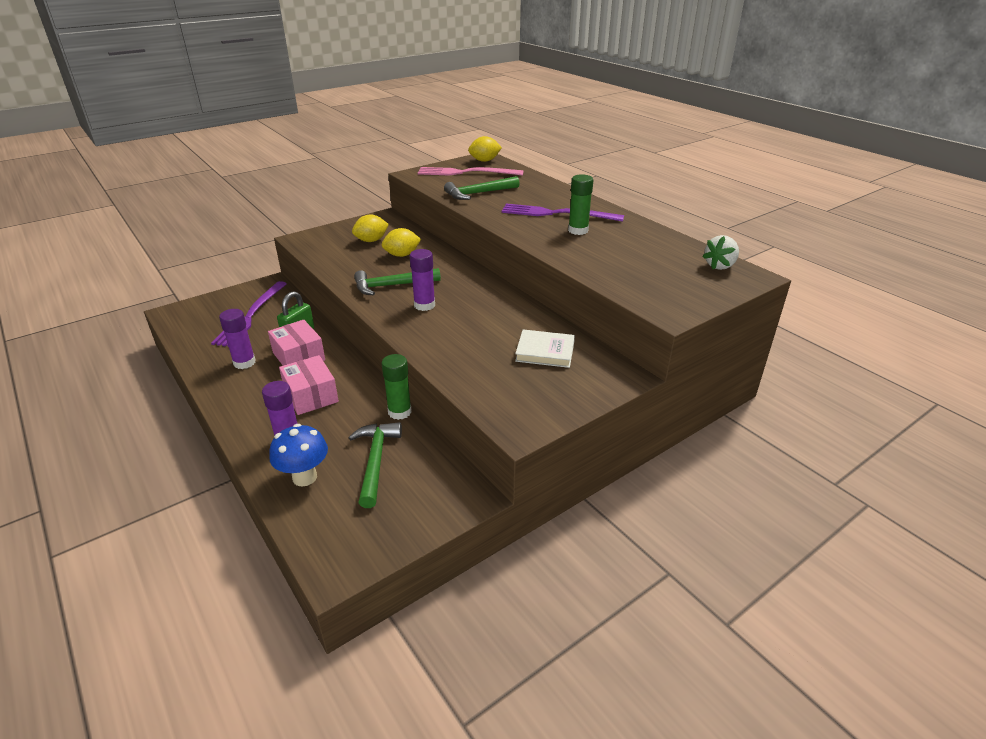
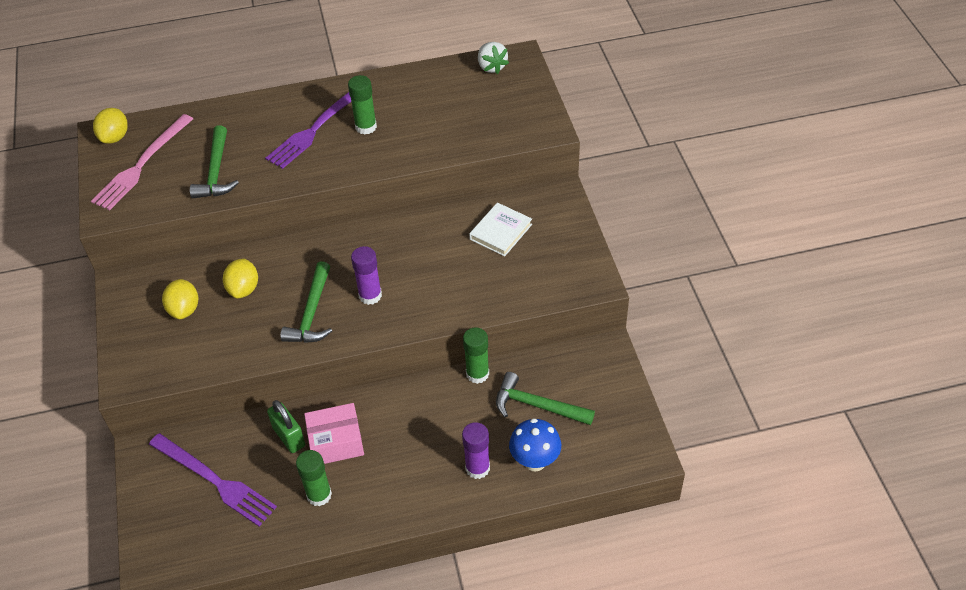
camera: 65 degrees left, 15 degrees up
purple glue stick [219,309,256,369] -> green glue stick [296,450,332,506]
pink box [279,355,339,415] -> none

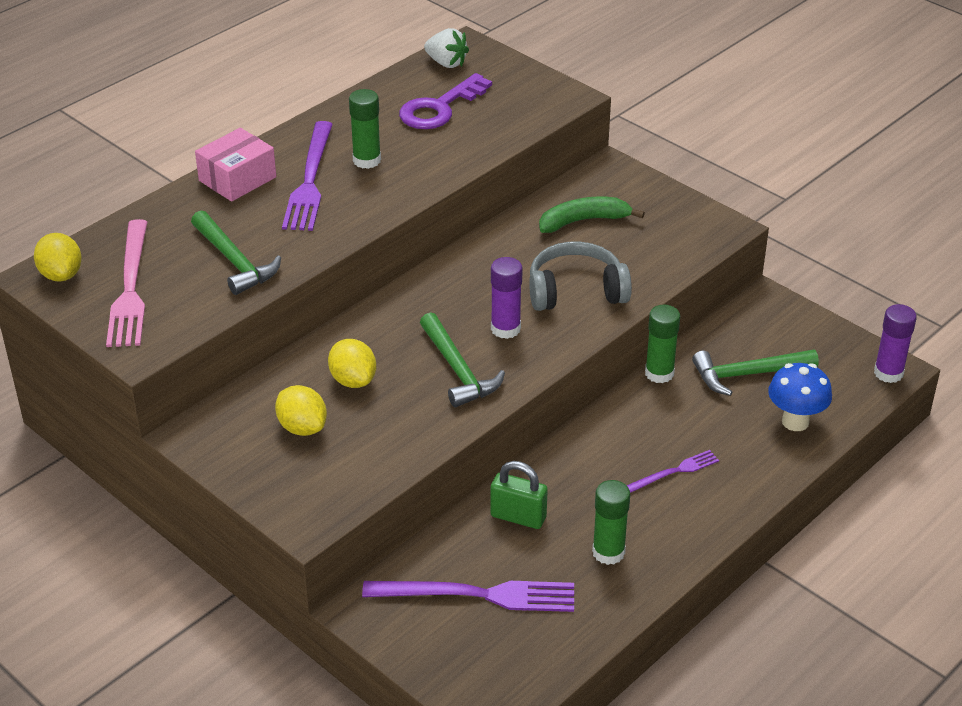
camera: 35 degrees left, 10 degrees down
pink box [304,403,364,464] -> pink box moved to [195,128,276,202]
purple glue stick [462,422,490,479] -> purple glue stick moved to [874,304,917,383]
white book [469,202,532,257] -> green banana [539,196,645,233]
none -> purple key [399,73,492,129]
none -> grey headphones [529,242,632,311]
none -> purple fork [626,450,719,493]

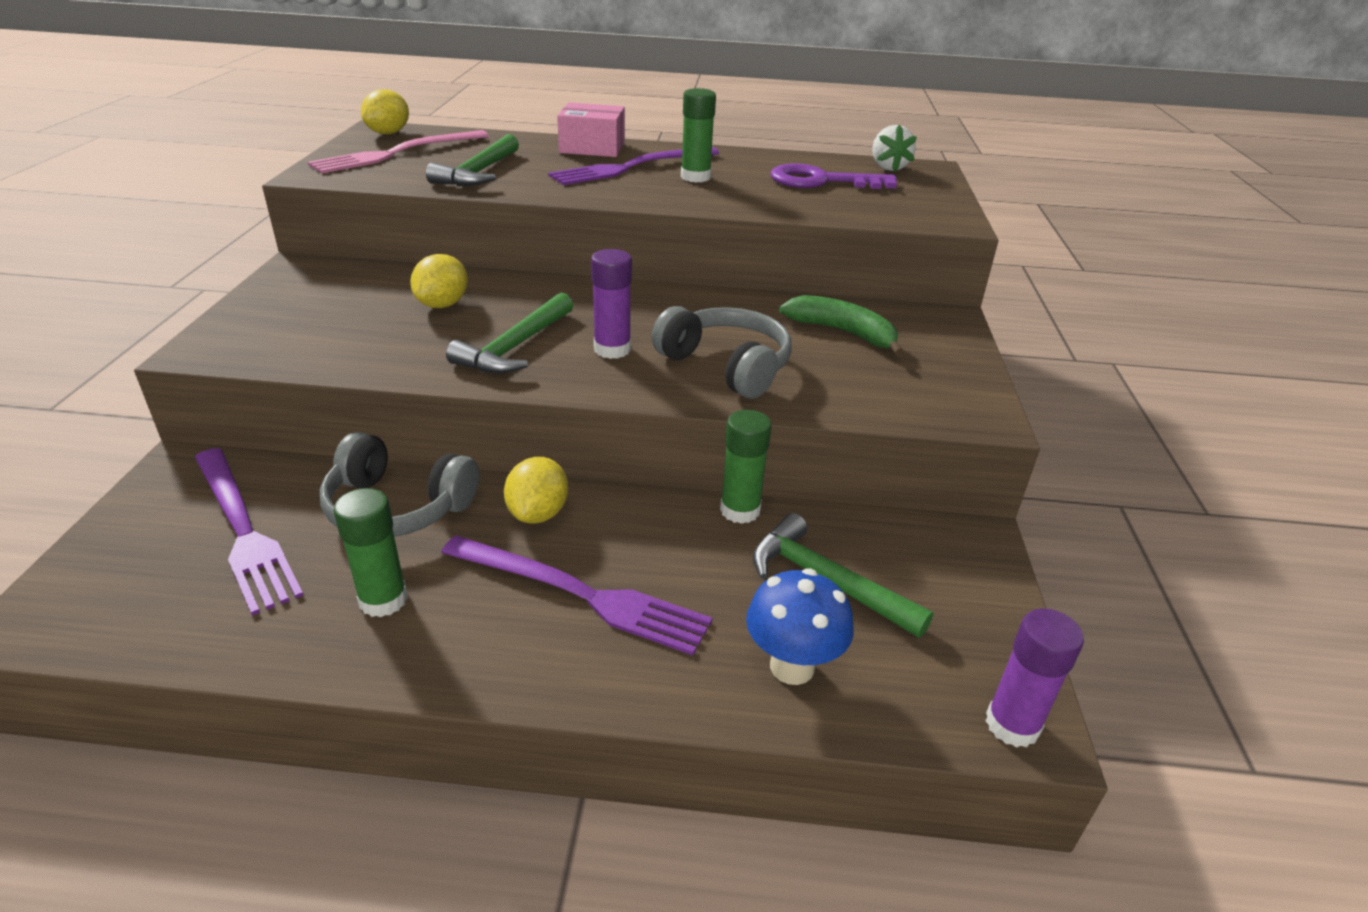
camera: 50 degrees right, 5 degrees down
yellow lemon [275,385,327,436] -> yellow lemon moved to [504,457,568,524]
green padlock [490,461,548,529] -> grey headphones [320,432,479,537]
purple fork [626,450,719,493] -> purple fork [441,535,712,655], size x1.90

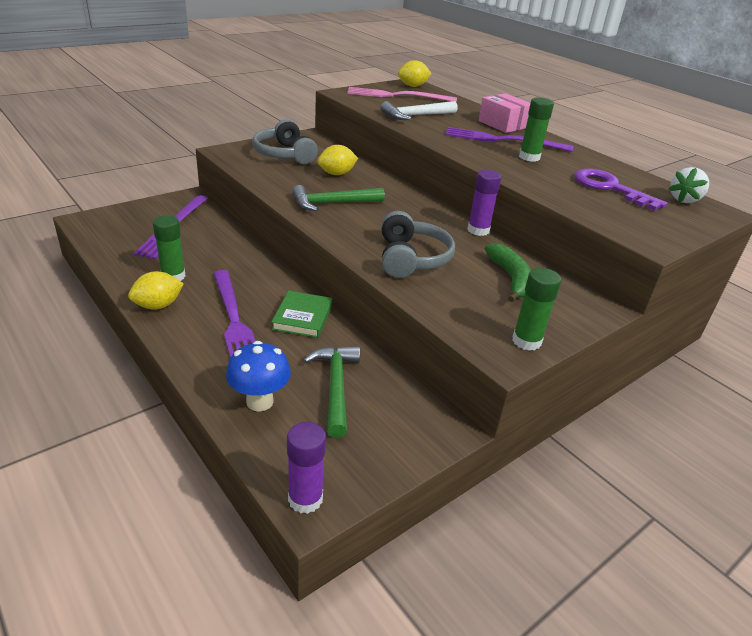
camera: 45 degrees right, 0 degrees up
grey headphones [320,432,479,537] -> grey headphones moved to [252,119,318,164]
green hammer [426,134,519,186] -> white hammer [381,101,457,120]
yellow lemon [504,457,568,524] -> yellow lemon moved to [128,271,184,310]
purple glue stick [591,249,632,359] -> purple glue stick moved to [467,170,502,236]
green glue stick [720,410,772,524] -> green glue stick moved to [512,268,561,351]
none -> green book [271,291,333,338]

